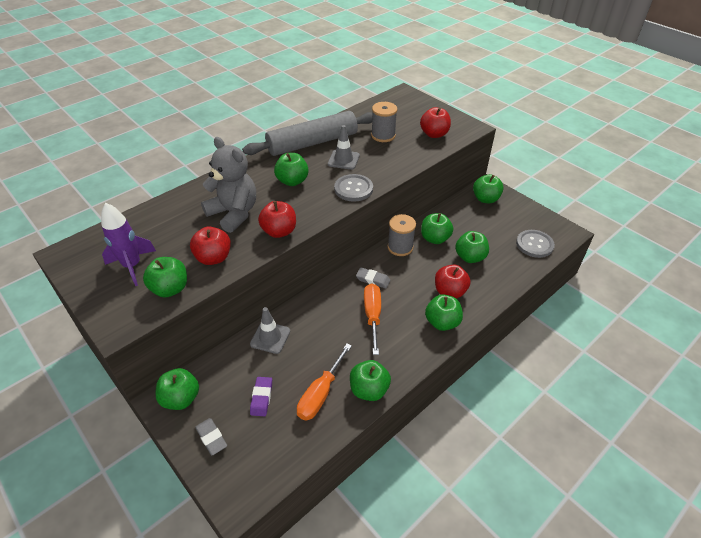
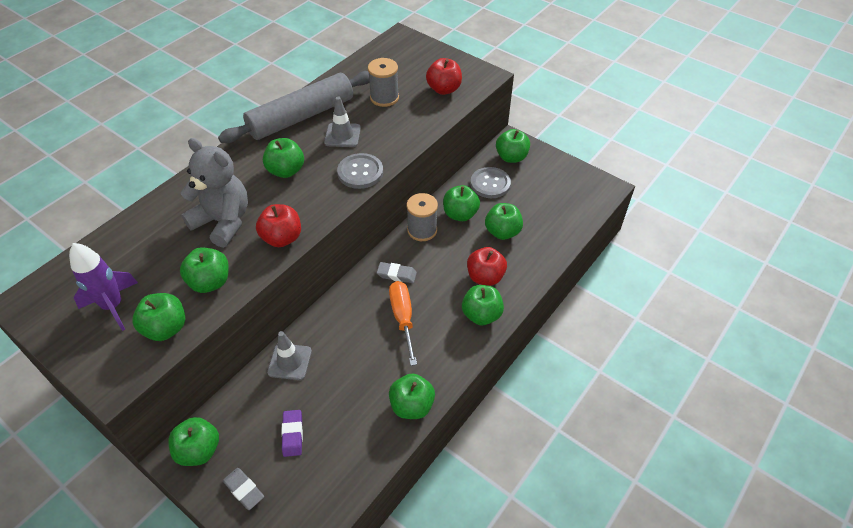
camera: 10 degrees left, 5 degrees up
red apple [190,226,231,265] -> green apple [180,247,229,293]
orange screwdriver [297,344,352,421] -> none
grey button [516,230,555,258] -> grey button moved to [470,167,511,198]

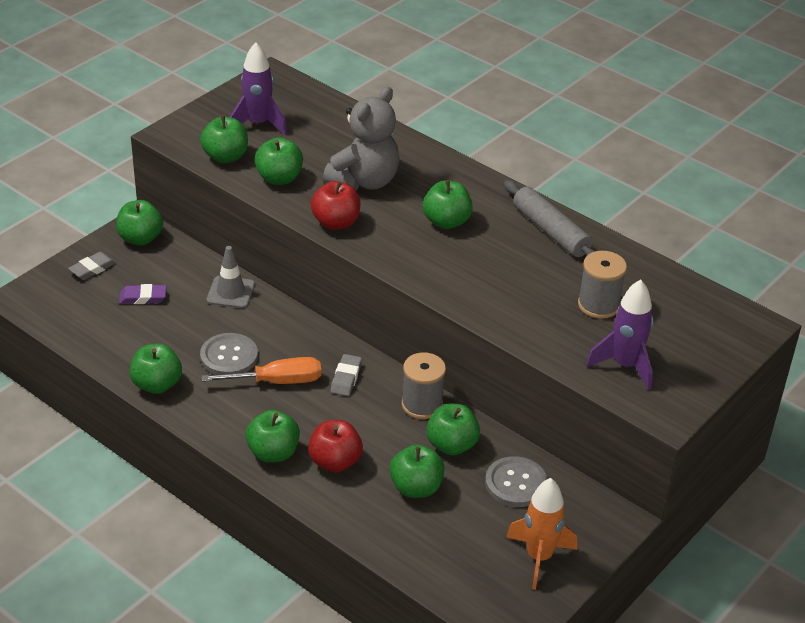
camera: 90 degrees right, 10 degrees down
grey rolling pin [218,71,369,143] -> grey rolling pin [504,180,595,257], size x0.66
grey traffic cone [324,97,361,147] -> none
grey button [337,153,383,189] -> grey button moved to [200,333,258,375]
red apple [426,58,462,95] -> purple rocket [586,280,653,390]
green apple [496,129,530,163] -> none
none -> orange rocket [506,478,577,590]

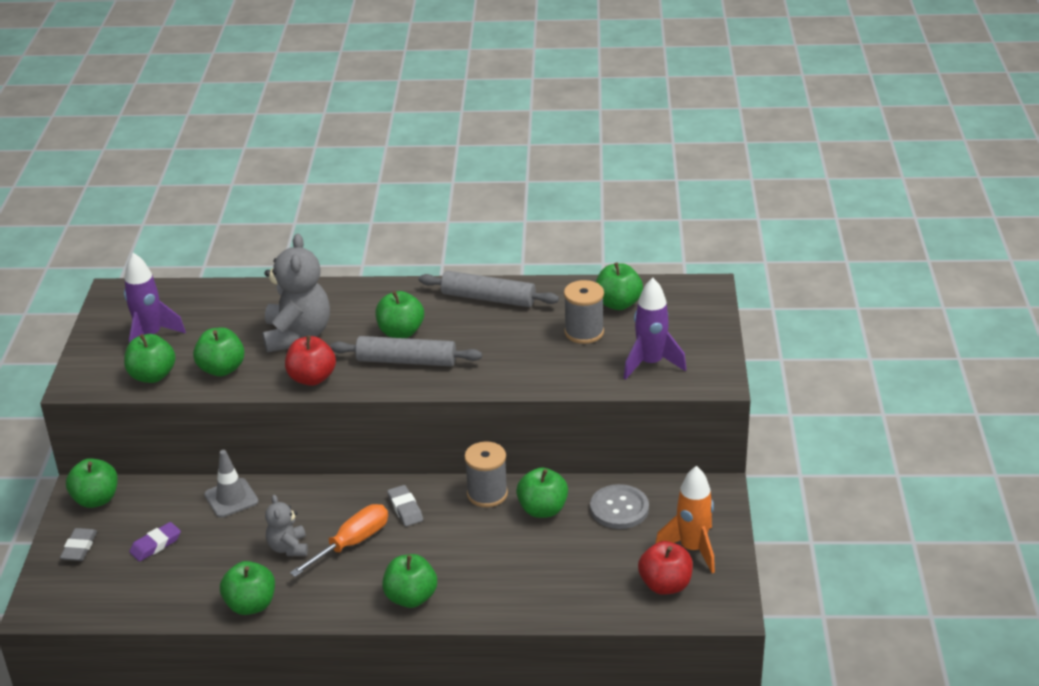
camera: 35 degrees left, 5 degrees down
grey button [200,333,258,375] -> grey teddy bear [265,495,308,556]
red apple [308,420,363,472] -> red apple moved to [638,541,693,595]
green apple [389,444,445,498] -> green apple moved to [596,262,643,310]
none -> grey rolling pin [330,336,482,366]

